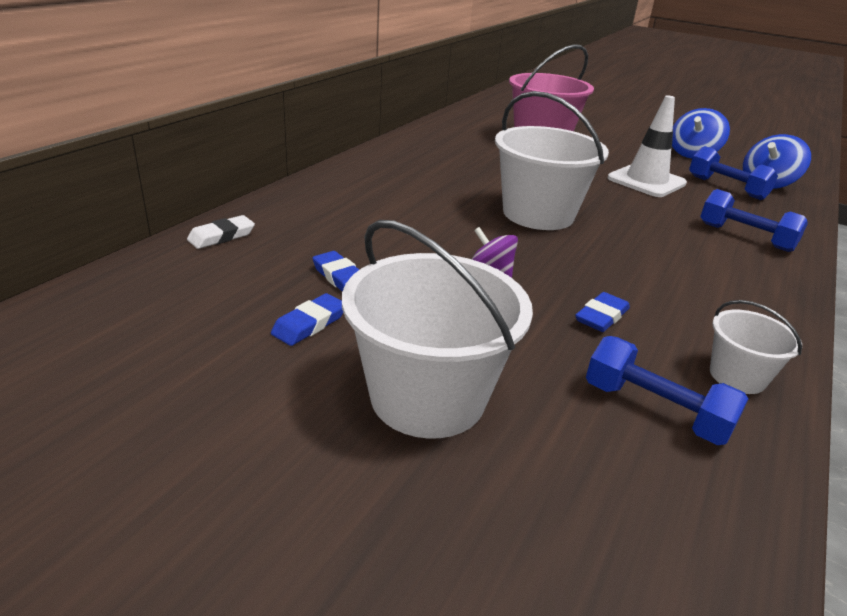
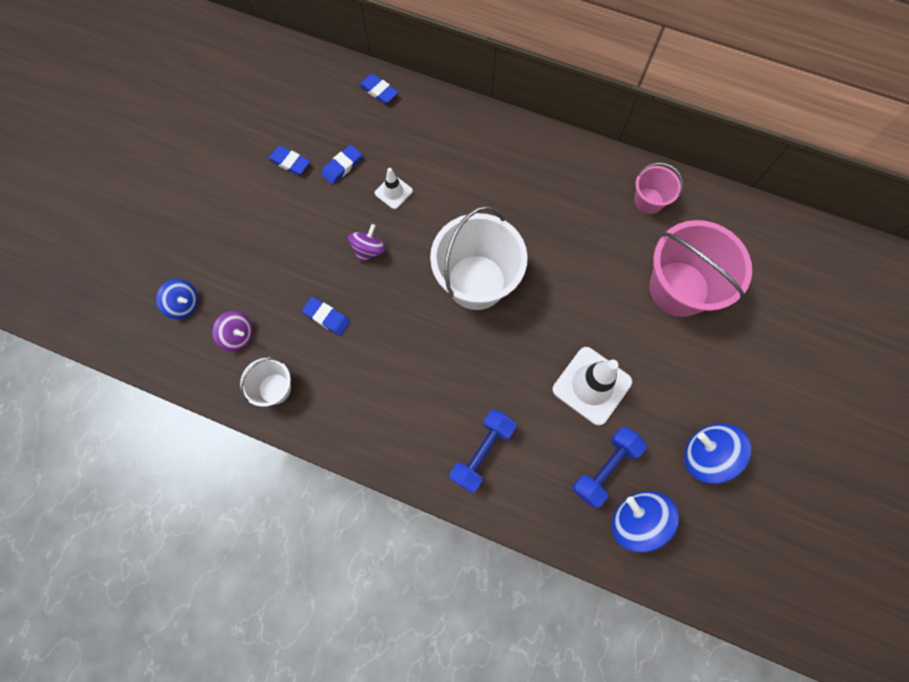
camera: 85 degrees right, 40 degrees up
white eraser [187,215,255,249] -> blue eraser [359,73,398,104]
white bucket [342,220,533,439] -> none
blue dumbbell [586,336,748,445] -> purple spinning top [212,311,253,351]
none -> blue spinning top [156,279,198,319]
none -> white traffic cone [375,168,413,209]
none -> pink bucket [634,163,683,214]

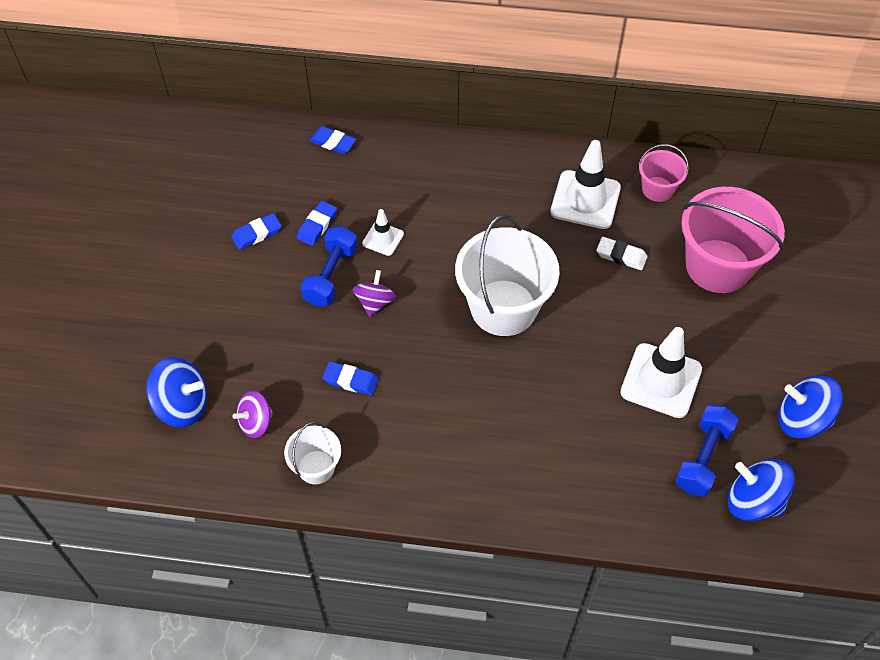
camera: 15 degrees left, 15 degrees down
blue spinning top [156,279,198,319] -> blue spinning top [146,357,207,427], size x1.51
purple spinning top [212,311,253,351] -> purple spinning top turned 135 degrees clockwise [233,391,274,438]
blue eraser [268,145,310,175] -> blue eraser turned 45 degrees counterclockwise [231,213,282,250]
blue dumbbell [450,409,516,494] -> blue dumbbell moved to [300,226,358,307]
none -> white traffic cone [550,140,621,229]
none -> white eraser [596,237,647,270]

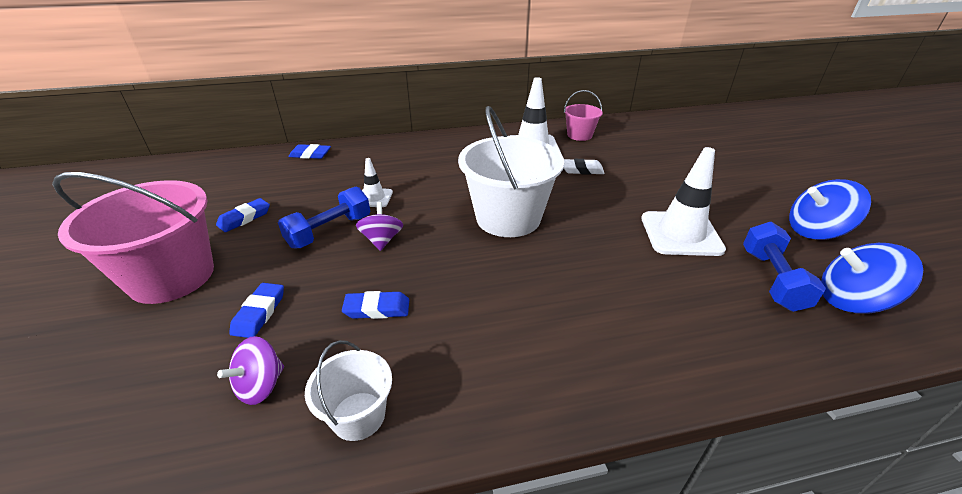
camera: 20 degrees left, 20 degrees down
blue spinning top [146,357,207,427] -> none
blue eraser [297,201,337,246] -> blue eraser moved to [229,283,284,338]
blue dumbbell [300,226,358,307] -> blue dumbbell turned 45 degrees clockwise [278,187,370,249]
pink bucket [681,187,785,293] -> pink bucket moved to [52,172,214,304]

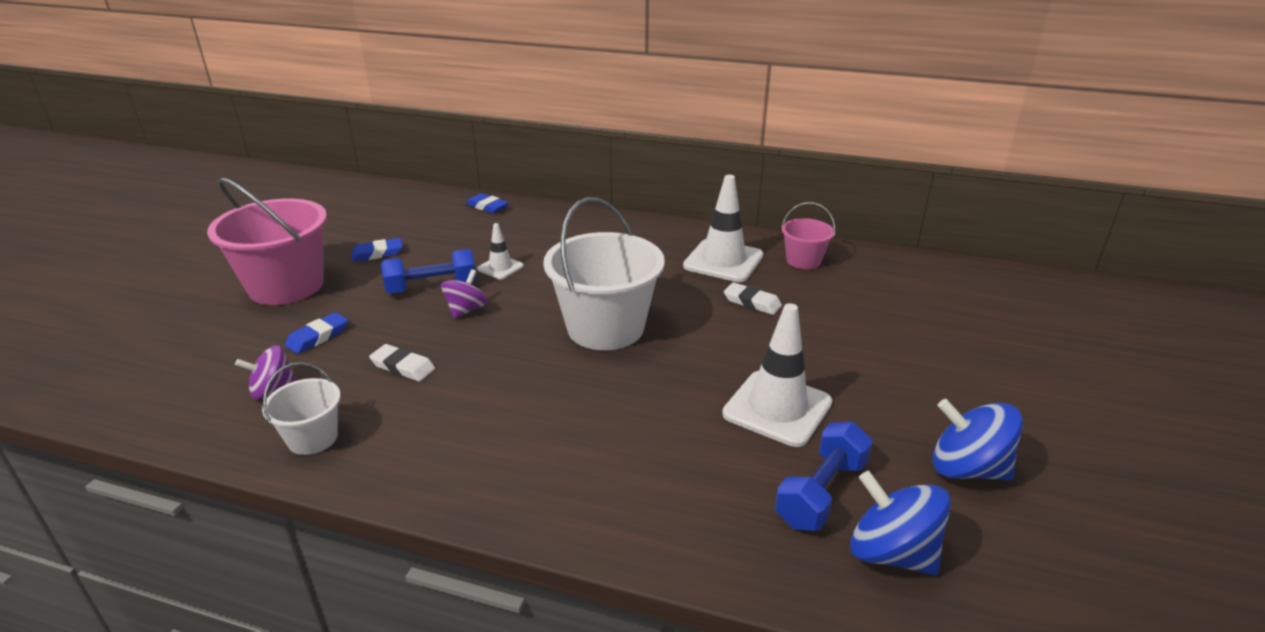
camera: 30 degrees right, 5 degrees down
blue eraser [342,291,409,319] -> white eraser [369,344,435,382]

